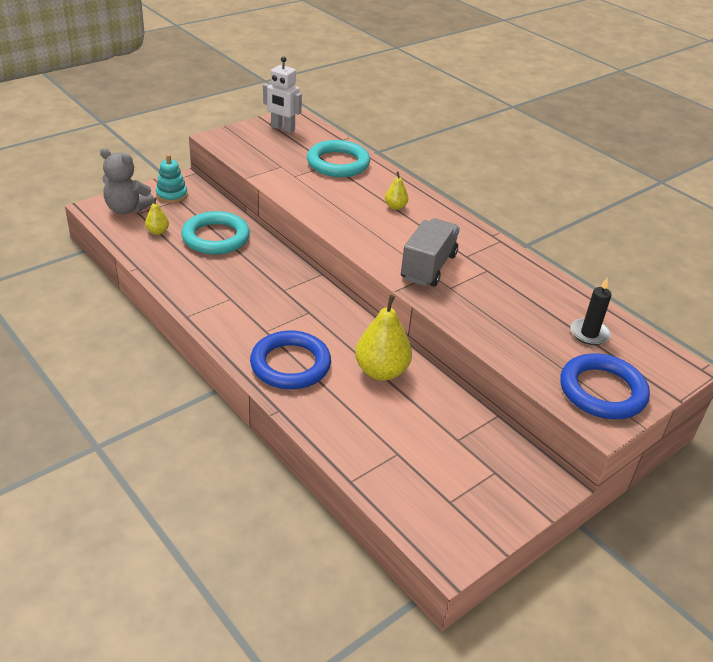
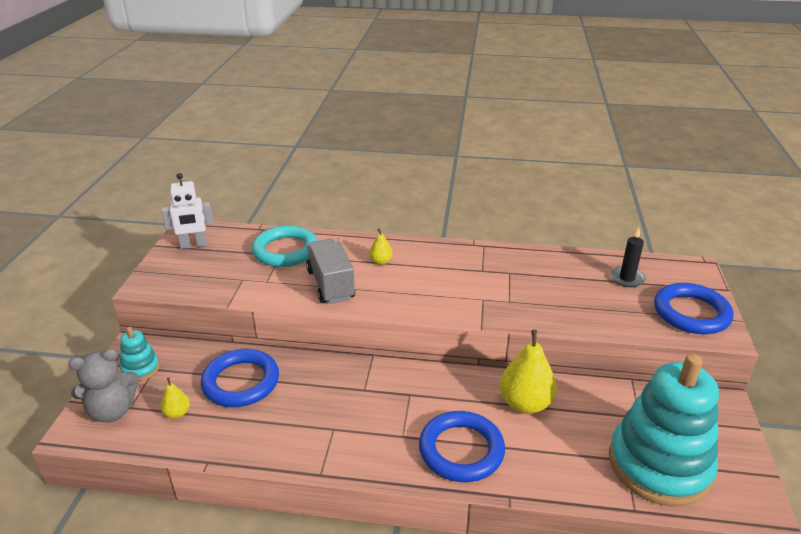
camera: 40 degrees left, 5 degrees down
turquoise ring [181,211,250,254] -> blue ring [201,349,279,407]
grey truck [401,218,460,286] -> grey truck moved to [306,239,356,304]
none -> turquoise stacking toy [609,354,719,506]

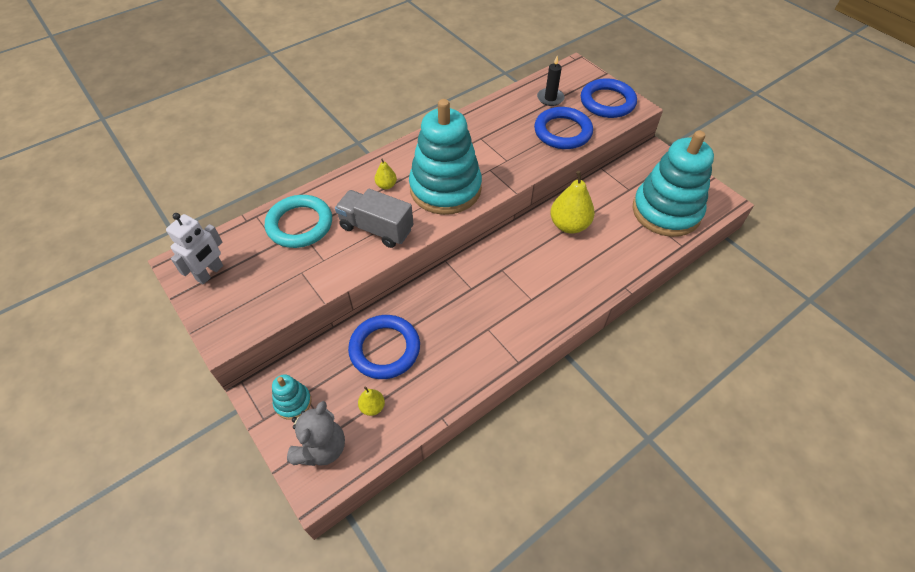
camera: 45 degrees left, 20 degrees up
blue ring [419,411,505,482] -> blue ring moved to [534,107,593,149]
none -> turquoise stacking toy [409,99,482,215]

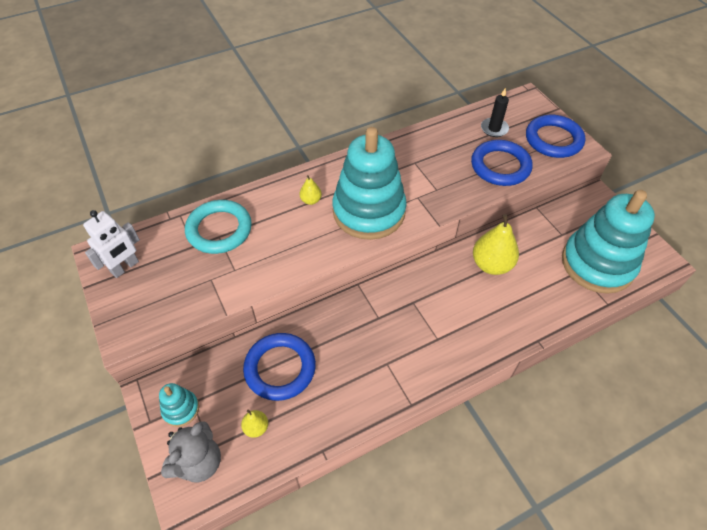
camera: 10 degrees right, 0 degrees up
grey truck [335,189,413,248] -> none

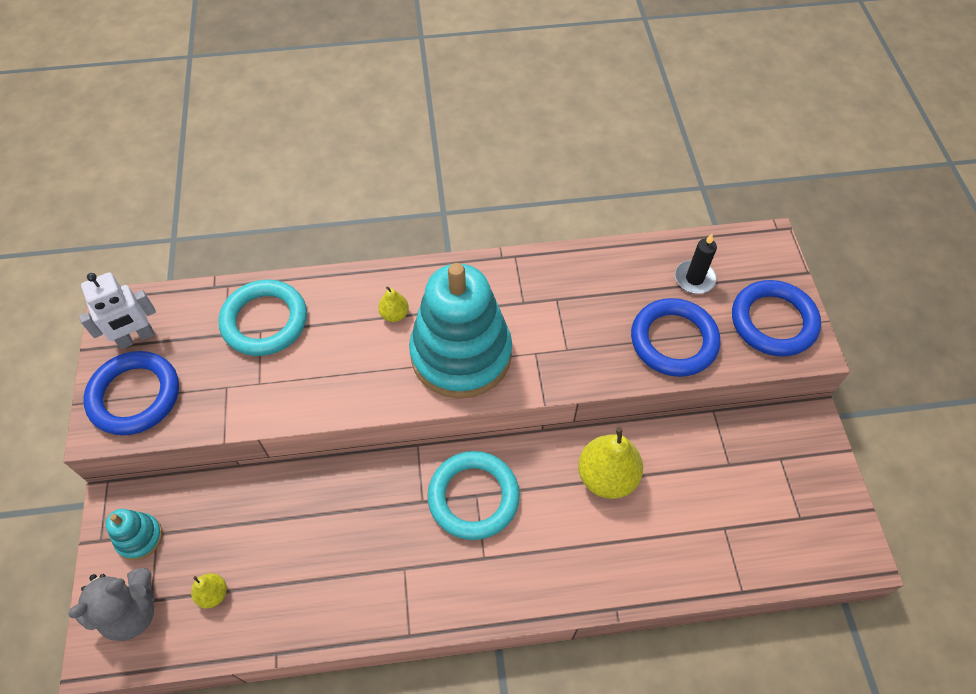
camera: 20 degrees right, 5 degrees up
blue ring [243,333,316,401] -> blue ring moved to [83,351,179,435]
turquoise stacking toy [562,190,655,294] -> none
none -> turquoise ring [427,451,520,540]

